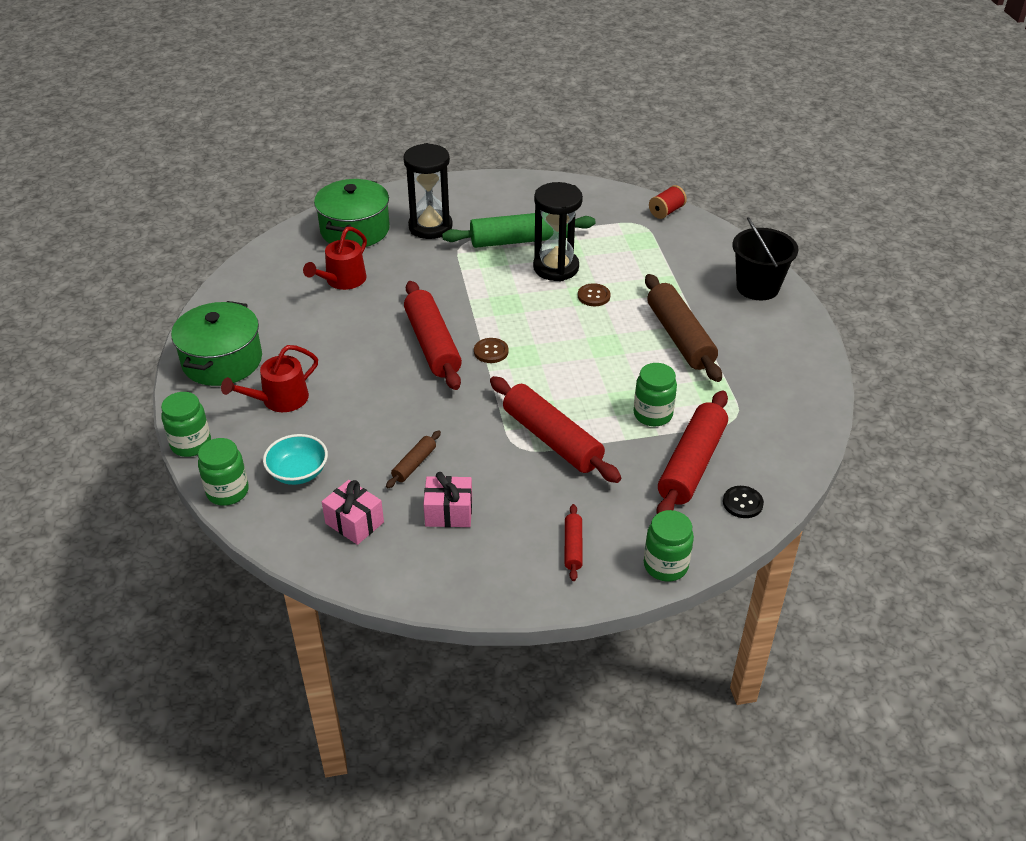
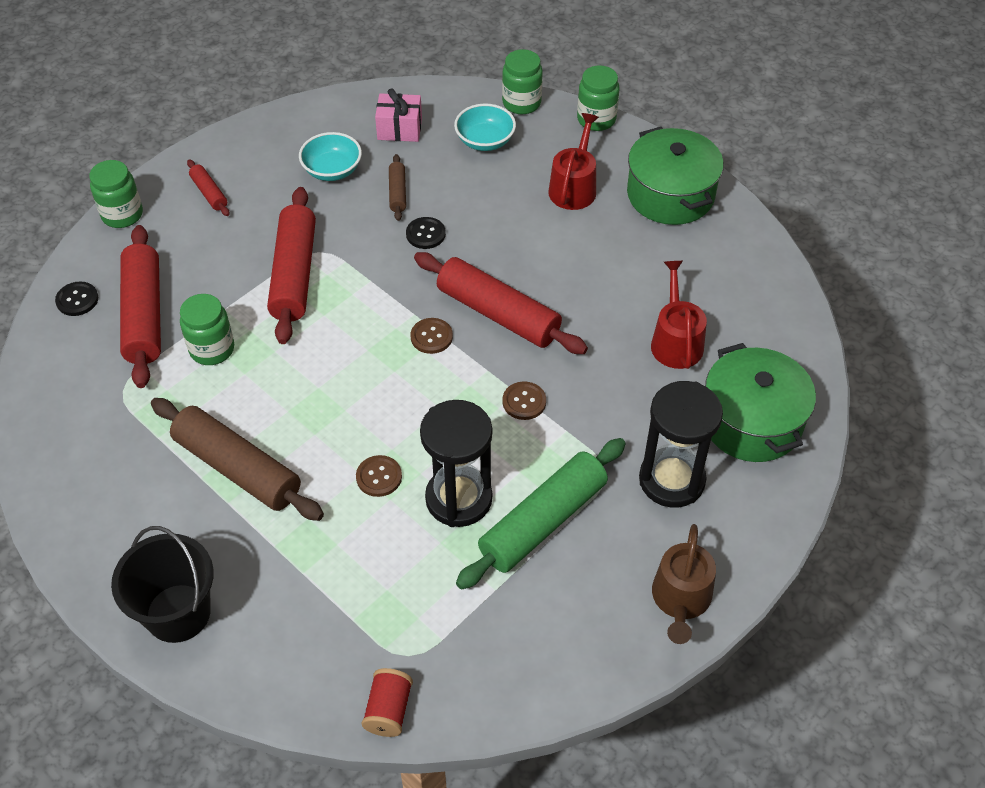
camera: 145 degrees right, 10 degrees up
pink gift [423,472,472,527] -> turquoise bowl [299,132,362,181]
red rolling pin [490,376,621,483] -> red rolling pin turned 75 degrees clockwise [267,187,316,344]
none -> black button [406,217,446,249]
none -> brown button [502,381,546,420]
none -> brown watering can [652,524,716,644]

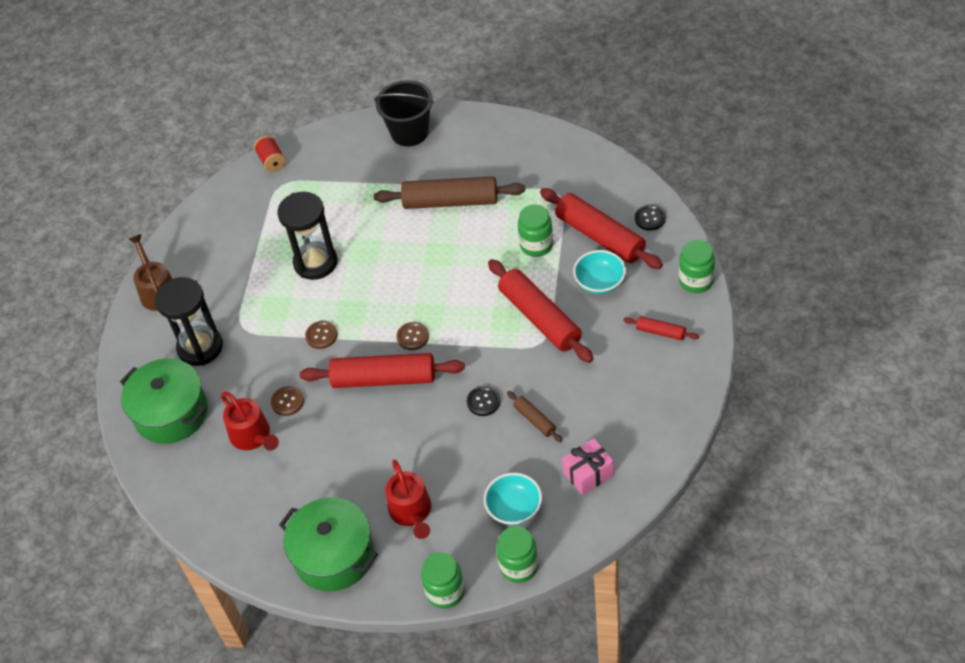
camera: 150 degrees right, 0 degrees up
turquoise bowl [299,132,362,181] -> turquoise bowl moved to [573,250,626,294]
brown button [356,455,402,497] -> brown button moved to [271,386,304,416]
green rolling pin [456,438,626,590] -> none

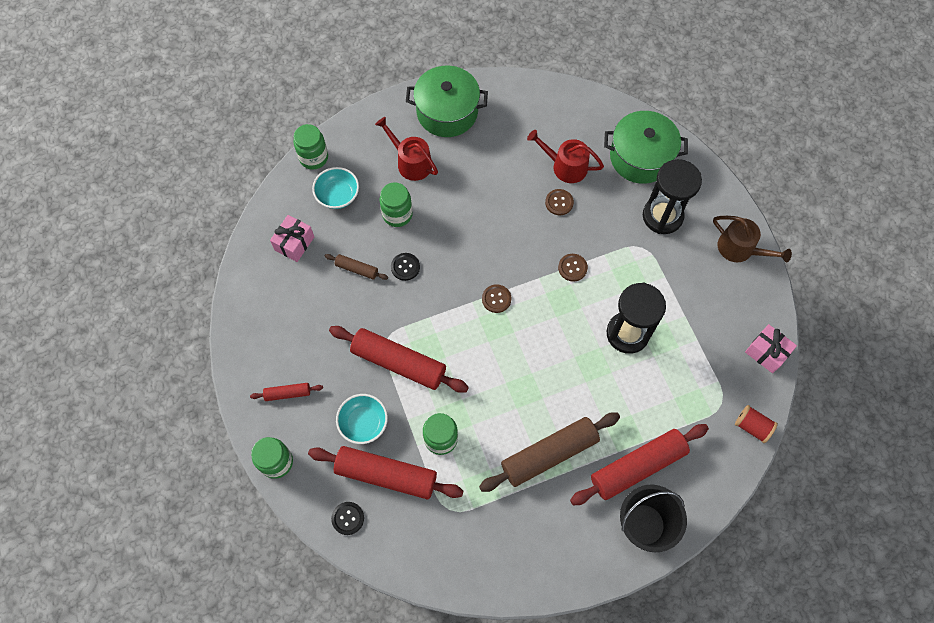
camera: 145 degrees right, 15 degrees up
red rolling pin [300,353,465,388] -> red rolling pin moved to [570,424,709,505]
green jar [421,552,465,609] -> green jar moved to [379,182,413,227]
none -> pink gift [745,324,797,373]

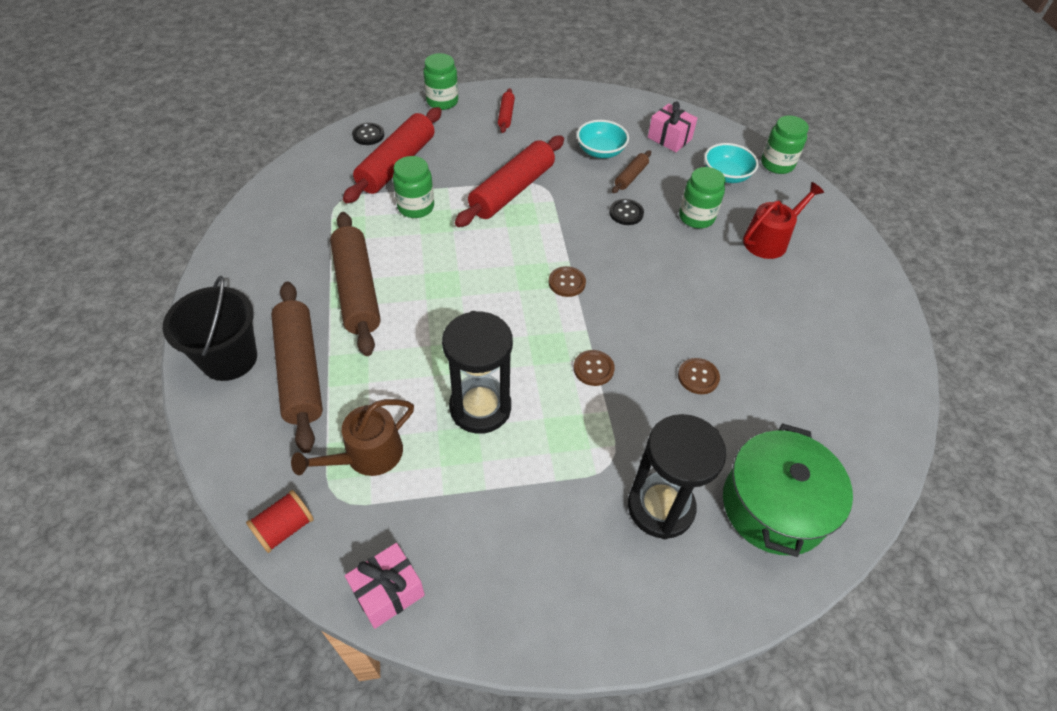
camera: 100 degrees right, 15 degrees down
turquoise bowl [336,394,388,444] -> turquoise bowl moved to [577,120,629,158]
green pot [406,66,488,137] -> none
red watering can [527,130,604,183] -> none
red rolling pin [570,424,709,505] -> brown rolling pin [271,282,323,453]
brown watering can [713,216,792,262] -> brown watering can moved to [291,399,414,476]

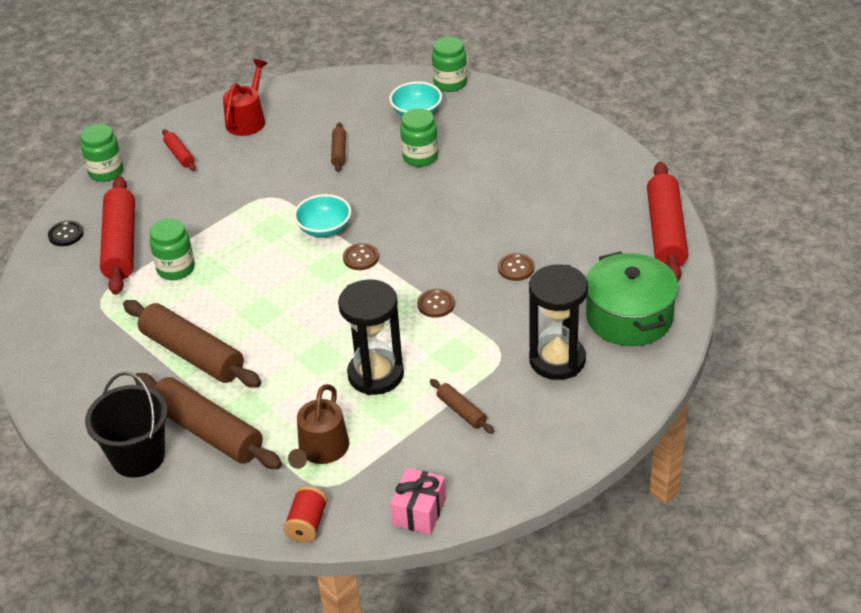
camera: 30 degrees left, 10 degrees down
red rolling pin [455,136,564,227] -> red rolling pin moved to [647,162,688,281]
turquoise bowl [577,120,629,158] -> turquoise bowl moved to [294,194,351,237]
black button [609,199,644,225] -> none
pink gift [648,102,697,152] -> none
red watering can [743,182,824,259] -> red watering can moved to [223,59,267,136]
none -> brown rolling pin [430,379,494,434]

